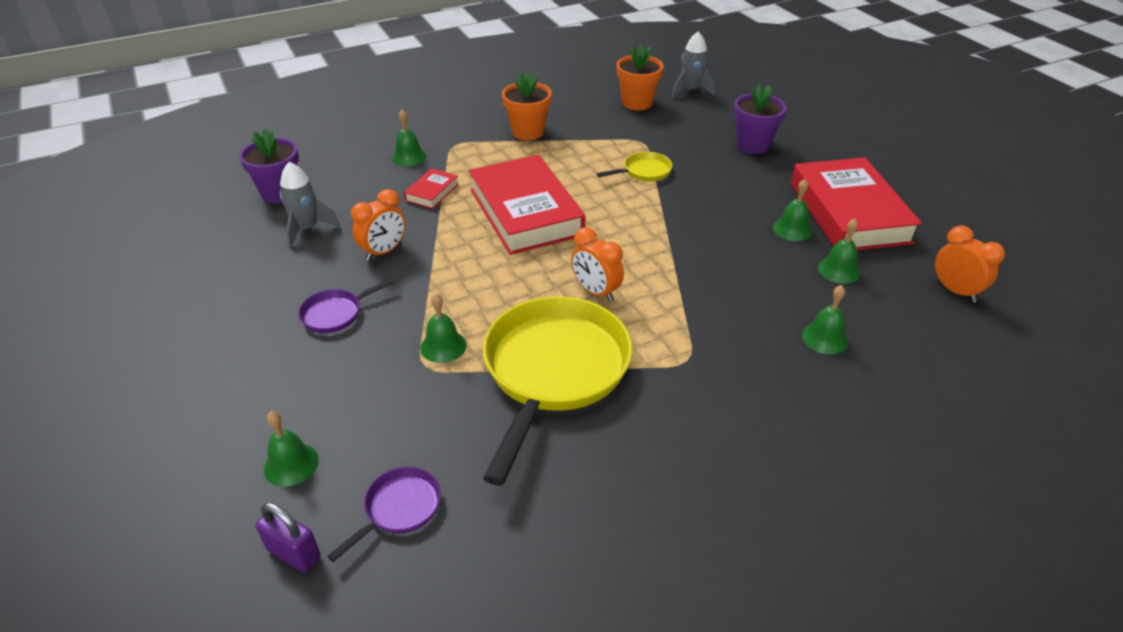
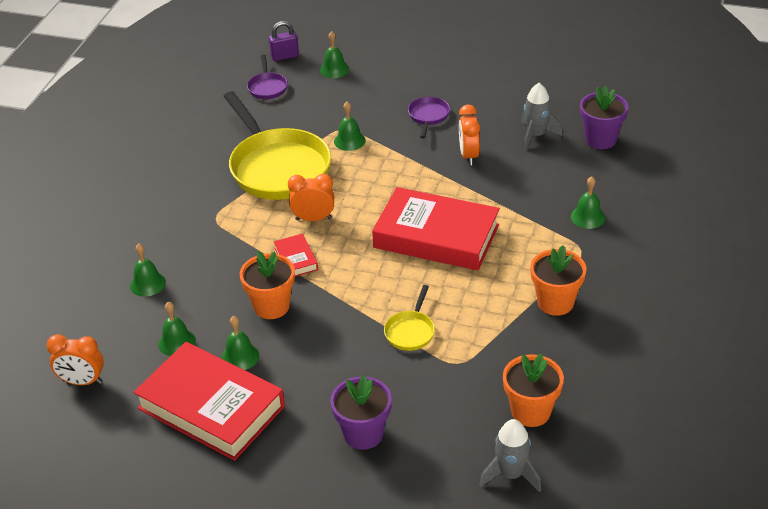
camera: 135 degrees right, 0 degrees up
red book [404,168,459,209] -> red book moved to [274,234,318,277]
none -> orange flower pot [240,251,295,319]

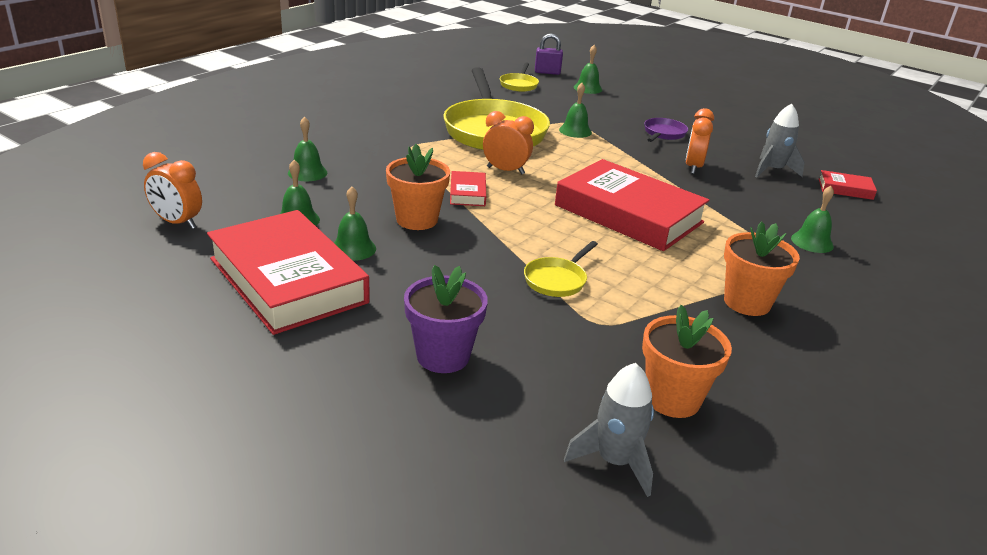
camera: 15 degrees right, 10 degrees down
purple pan [247,54,288,99] -> yellow pan [500,62,539,92]
purple flower pot [580,86,628,149] -> red book [819,170,877,200]

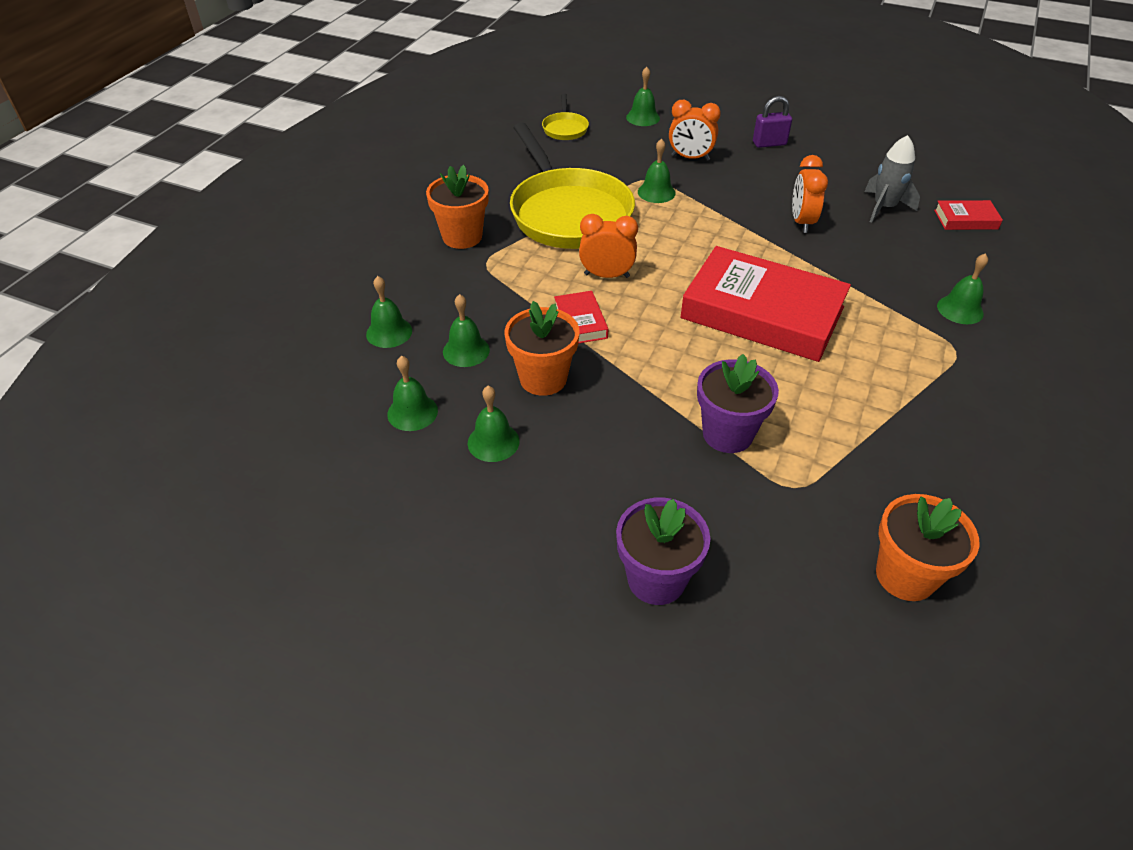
camera: 10 degrees left, 15 degrees up
orange clock [143,152,202,229] -> orange clock moved to [669,100,721,161]
red book [207,210,370,335] -> none
yellow pan [524,241,598,297] -> purple flower pot [697,354,779,453]
purple padlock [535,33,563,75] -> purple padlock moved to [753,96,792,148]
grey rocket [564,363,654,497] -> none
purple pan [644,118,688,142] -> none
orange flower pot [724,221,800,316] -> orange flower pot moved to [426,165,489,249]
none -> green bell [443,294,490,367]

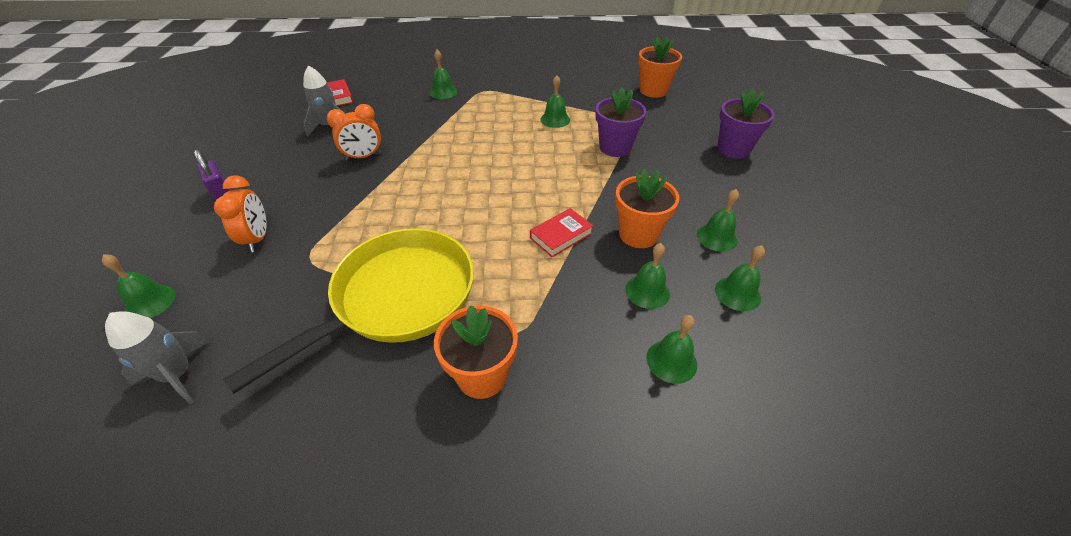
camera: 115 degrees left, 0 degrees up
yellow pan [542,93,589,140] -> grey rocket [105,311,211,404]
orange clock [579,214,638,278] -> none
green bell [638,139,676,203] -> green bell moved to [540,75,570,128]
red book [680,246,851,362] -> none

